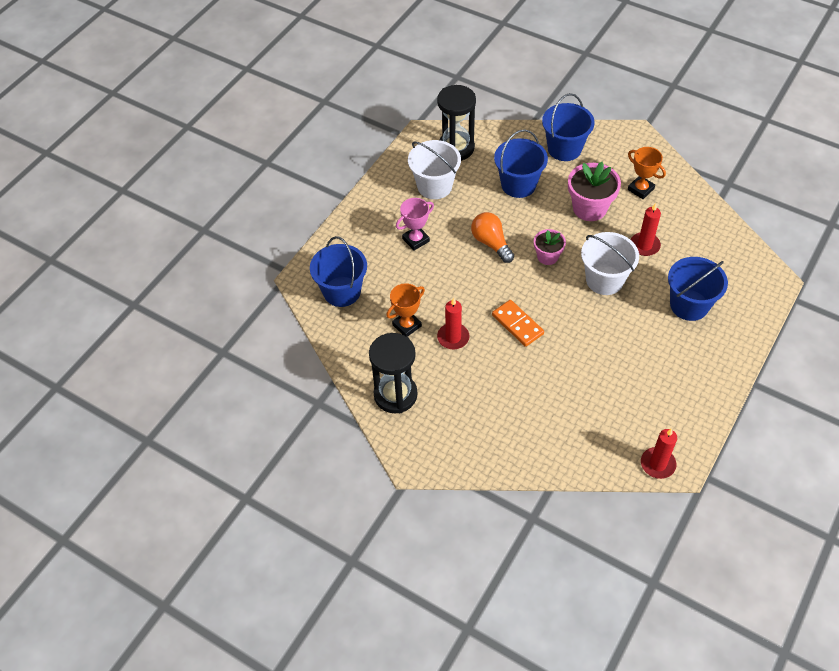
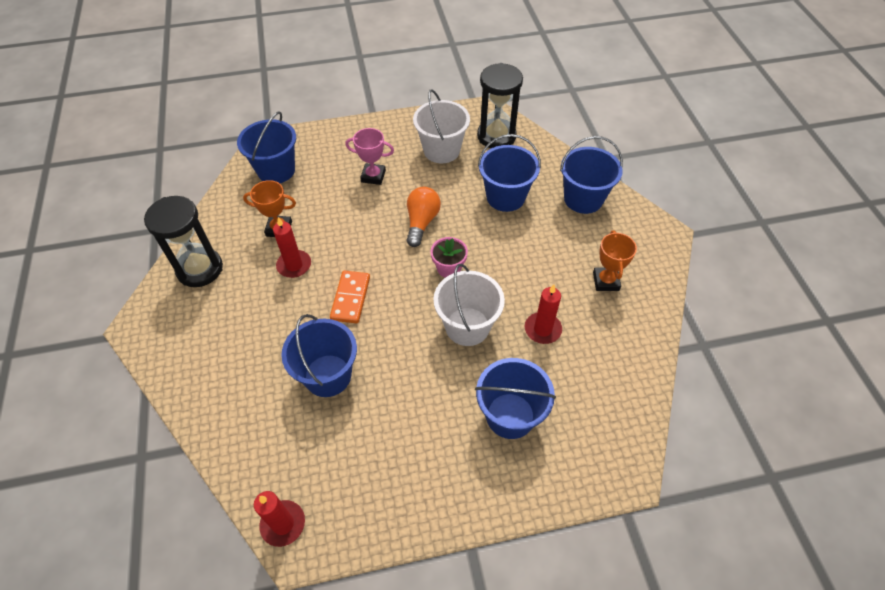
camera: 45 degrees right, 0 degrees up
pink flower pot [568,162,621,221] -> none
none -> blue bucket [281,314,357,397]

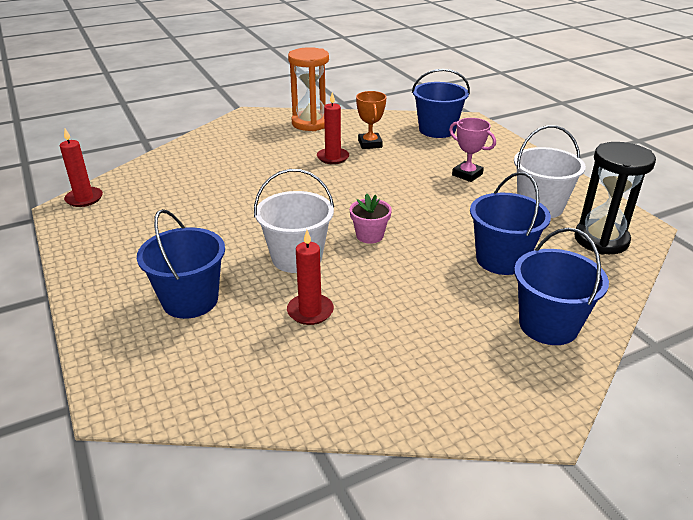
camera: 75 degrees right, 20 degrees down
black hourglass [144,196,223,287] -> orange hourglass [288,47,329,131]
blue bucket [281,314,357,397] -> none
orange domino [330,271,370,324] -> none
pink trophy [345,128,394,185] -> pink trophy turned 45 degrees counterclockwise [449,118,496,182]
orange light bulb [407,187,441,247] -> none
orange trophy [593,230,637,291] -> none

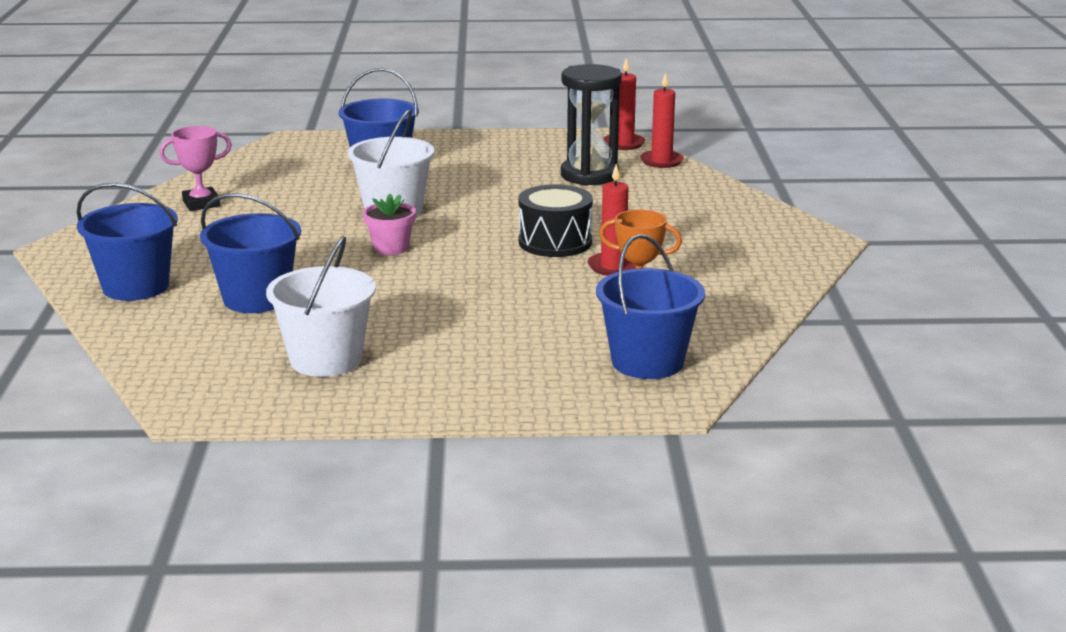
camera: 115 degrees right, 10 degrees down
red candle [287,230,334,325] -> red candle moved to [640,72,684,168]
orange hourglass [288,47,329,131] -> none
pink trophy [449,118,496,182] -> pink trophy moved to [159,126,232,211]
black hourglass [574,142,656,255] -> black hourglass moved to [561,64,622,186]
none -> black drum [518,184,593,257]

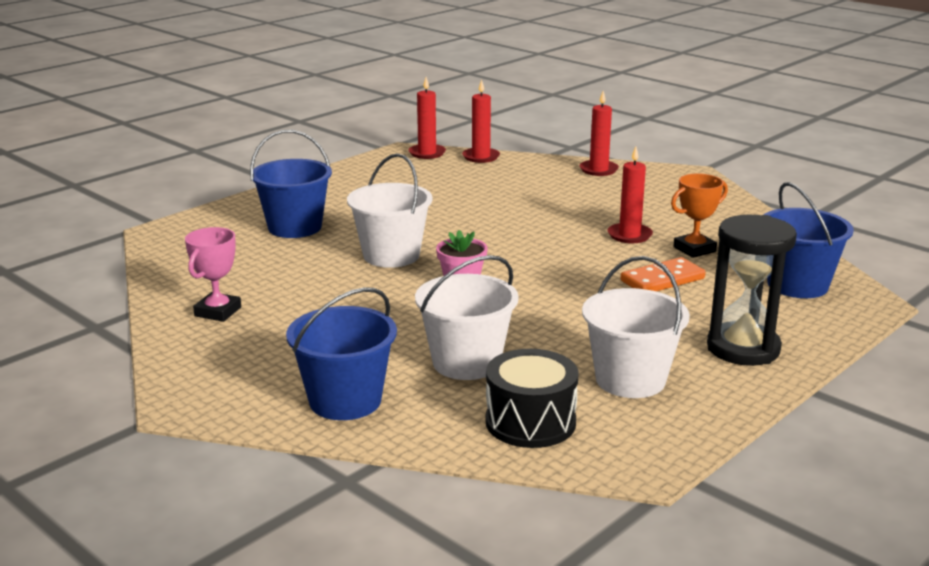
camera: 45 degrees left, 0 degrees up
blue bucket [200,193,301,313] -> white bucket [415,255,519,380]
black drum [518,184,593,257] -> black drum moved to [486,349,579,448]
black hourglass [561,64,622,186] -> black hourglass moved to [707,215,797,366]
none -> red candle [580,91,619,176]
none -> orange domino [621,257,706,291]

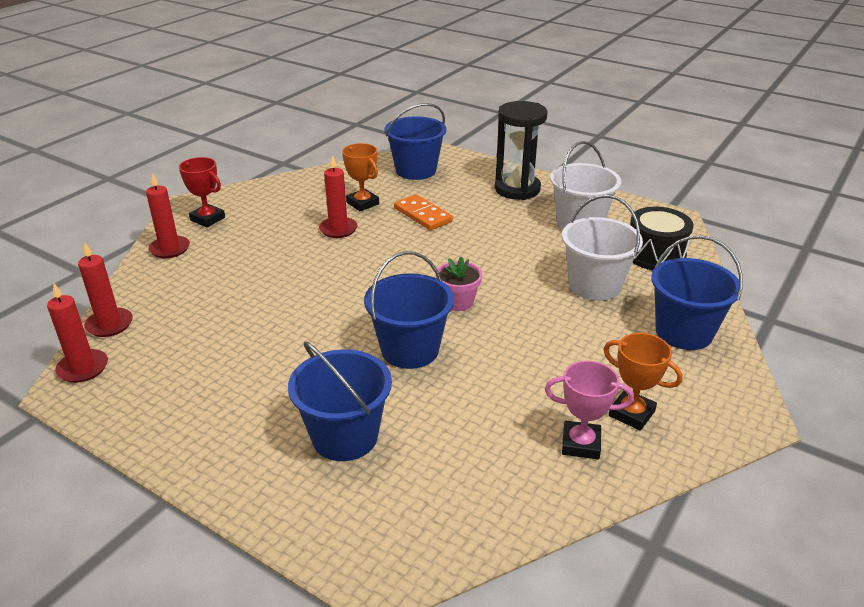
camera: 100 degrees left, 10 degrees up
white bucket [347,153,433,268] -> blue bucket [364,251,454,369]
none -> red trophy [179,157,225,227]
none -> orange trophy [604,333,683,431]

